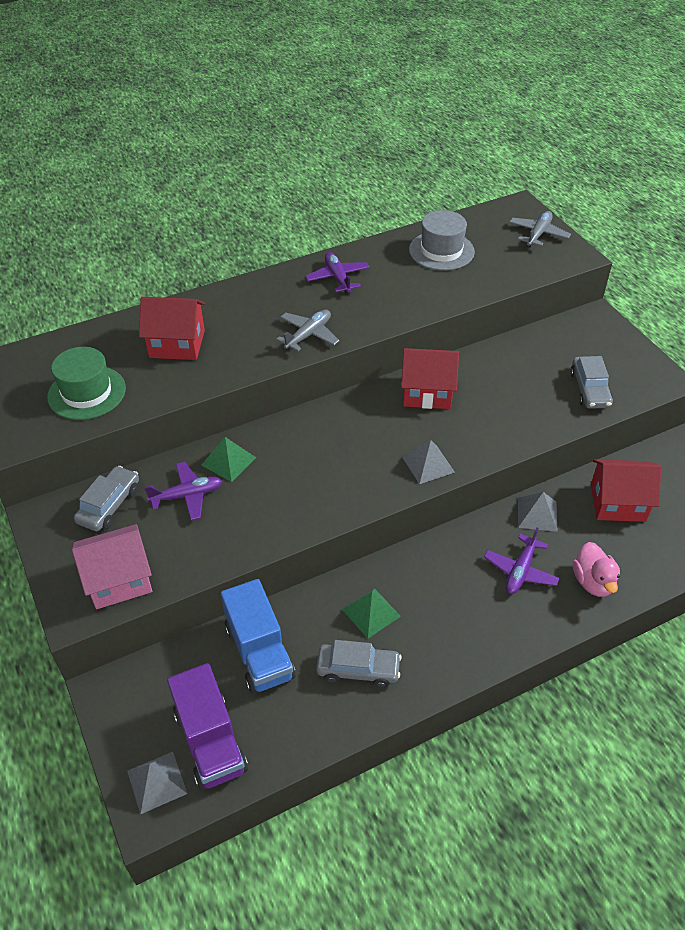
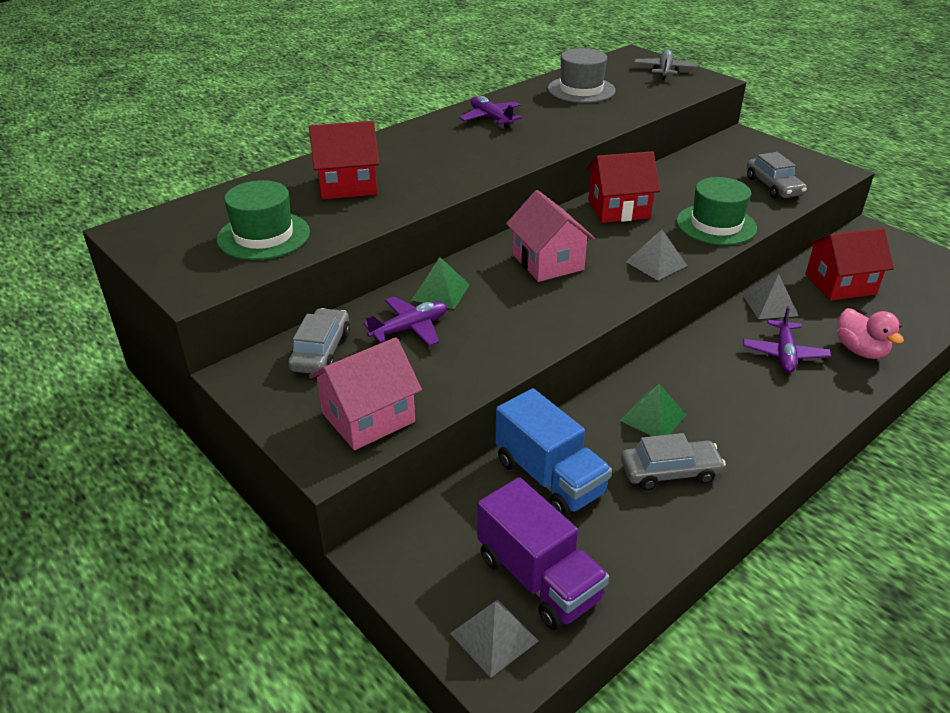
camera: 15 degrees left, 10 degrees down
grey plane [276,309,340,351] -> none
none -> pink house [506,190,595,282]
none -> green hat [676,177,757,245]

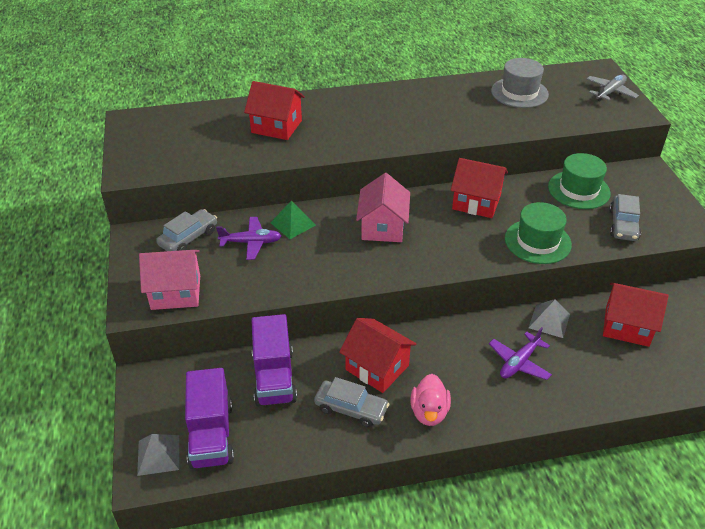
camera: 30 degrees right, 5 degrees up
green hat [217,180,310,260] -> green hat moved to [548,153,611,209]
purple plane [459,96,522,128] -> none
blue truck [495,388,612,517] -> purple truck [251,314,297,406]
green pyramid [620,384,686,436] -> red house [339,318,416,393]
grey pyramid [626,229,687,280] -> none
pink duck [837,308,904,359] -> pink duck moved to [411,374,451,426]

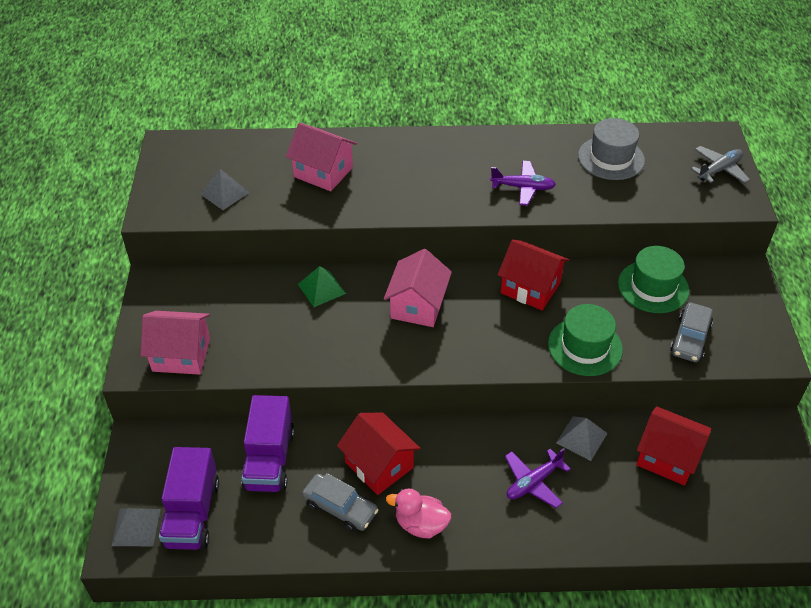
camera: 10 degrees right, 5 degrees up
grey car [156,209,217,251] -> none
purple plane [216,217,281,260] -> purple plane moved to [490,161,556,206]
red house [244,81,305,140] -> pink house [286,123,357,191]
pink duck [411,374,451,426] -> pink duck turned 90 degrees clockwise [386,488,451,538]
none -> grey pyramid [200,169,250,210]

